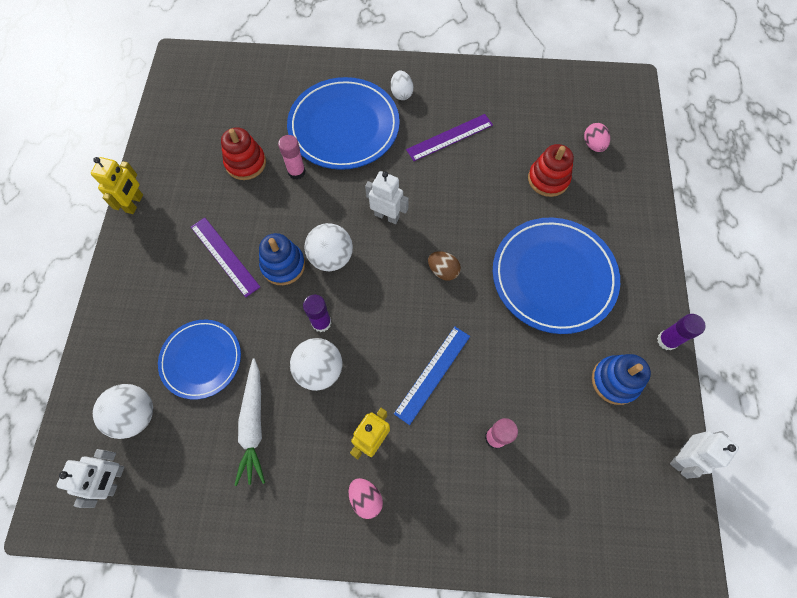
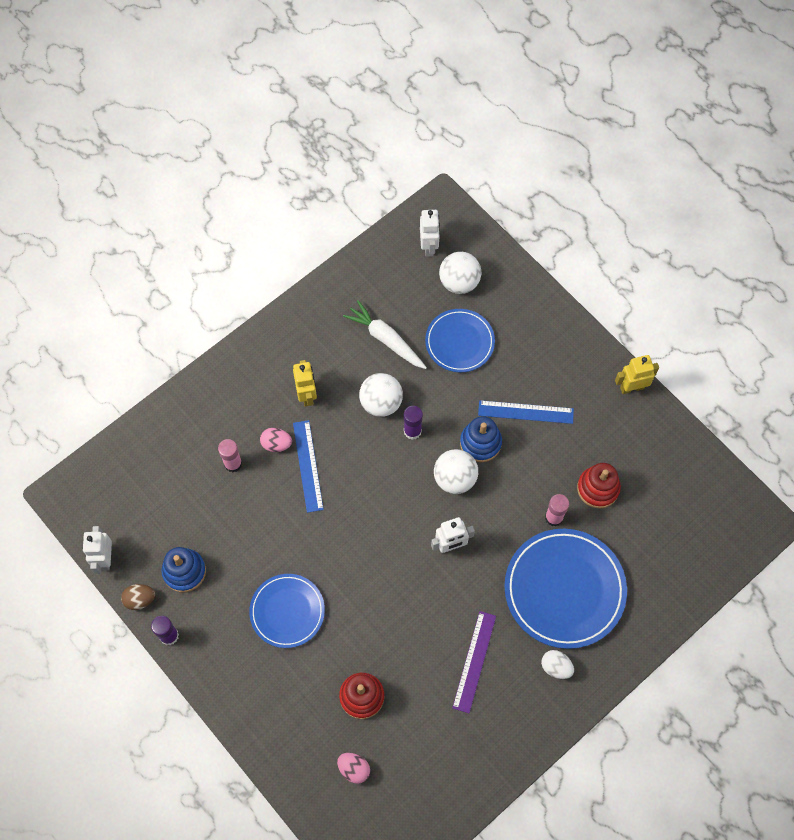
camera: 135 degrees right, 0 degrees up
white robot [57,449,125,508] -> white robot turned 150 degrees counterclockwise [420,210,440,257]
yellow robot [91,157,143,214] -> yellow robot turned 105 degrees clockwise [615,355,659,394]
purple ruler [191,218,260,297] -> blue ruler [478,400,574,424]
pink egg [349,478,383,519] -> pink egg moved to [260,428,292,452]
brown egg [428,251,461,281] -> brown egg moved to [121,584,155,610]
blue plate [493,218,620,334] -> blue plate [249,574,325,648], size x0.61

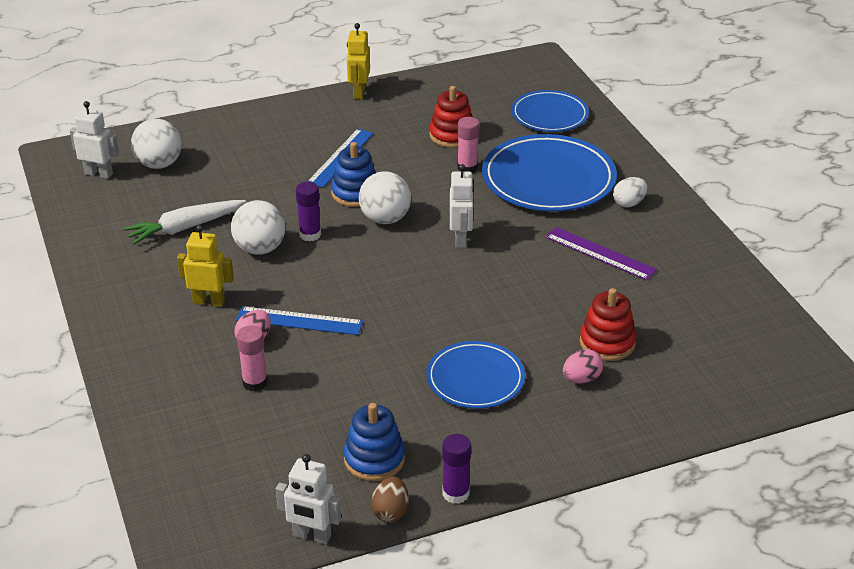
camera: 70 degrees left, 30 degrees down
pink egg [337,753,370,784] -> pink egg moved to [563,349,603,384]
blue plate [425,309,495,372] -> blue plate moved to [511,90,589,132]

